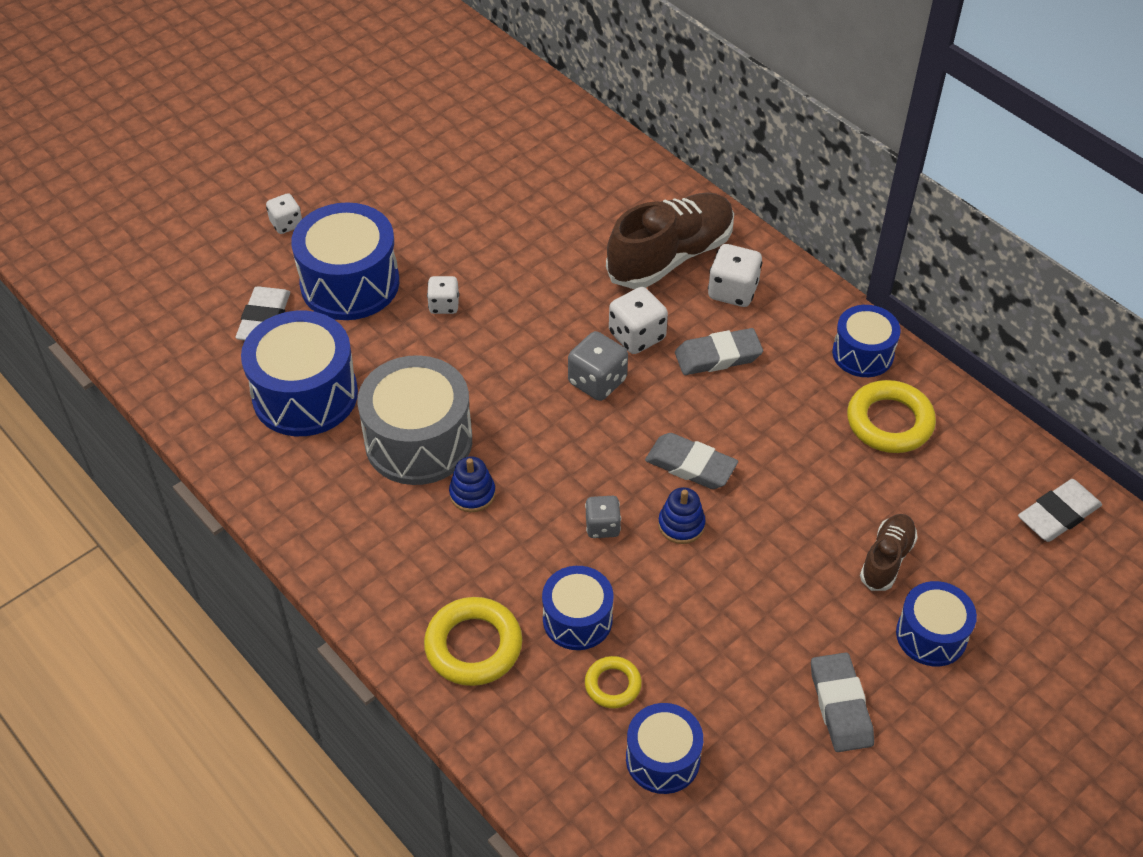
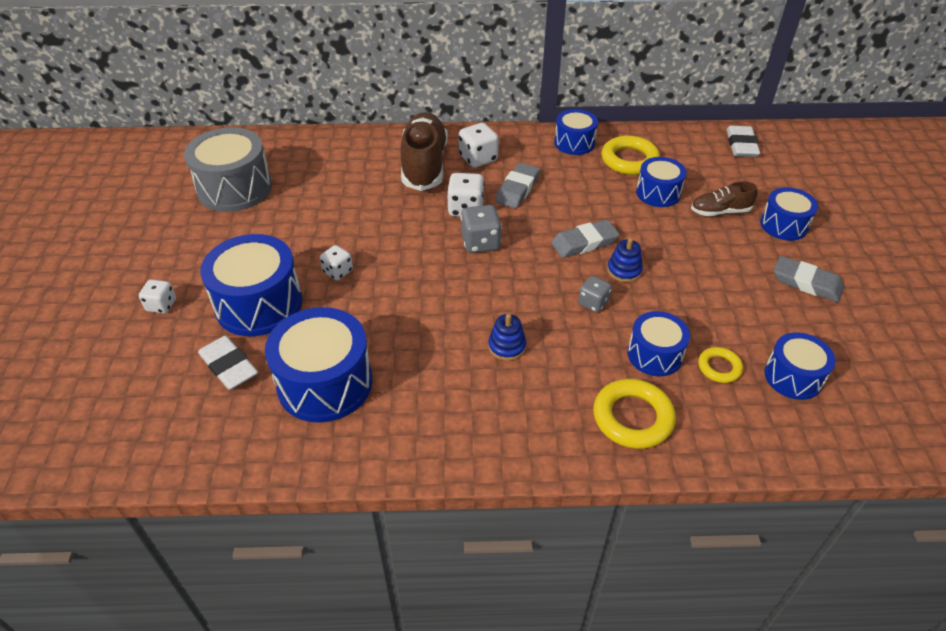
camera: 50 degrees left, 5 degrees down
grey drum [357,355,472,485] -> grey drum moved to [184,127,272,212]
brown shoe [860,514,918,591] -> brown shoe turned 75 degrees counterclockwise [691,181,758,216]
none -> blue drum [636,157,686,207]

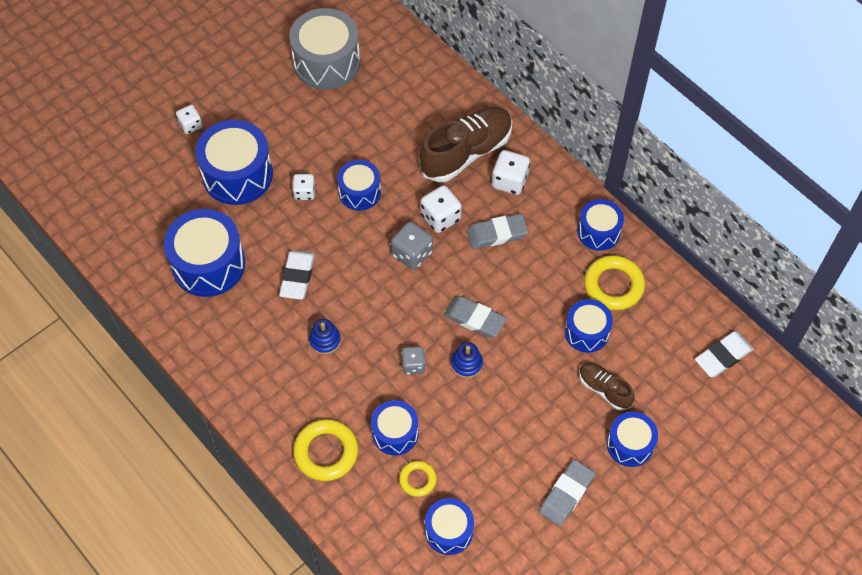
camera: 50 degrees right, 15 degrees up
white eraser [198,336,258,390] -> white eraser moved to [279,250,315,300]
grey eraser [774,256,844,302] -> grey eraser turned 45 degrees clockwise [539,460,595,526]
none -> blue drum [337,160,381,211]

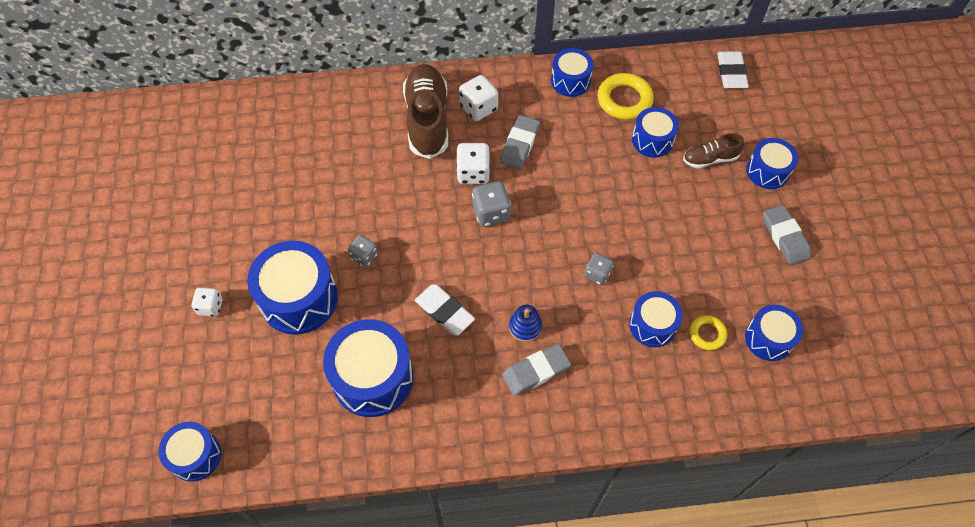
camera: 55 degrees left, 0 degrees up
grey drum [290,8,360,90] -> none
white dice [292,174,315,200] -> grey dice [348,235,378,267]
yellow ring [293,419,358,481] -> none
blue drum [337,160,381,211] -> blue drum moved to [158,422,221,482]
grey eraser [444,296,507,338] -> grey eraser moved to [502,344,571,396]
blue stacking toy [451,342,483,378] -> none

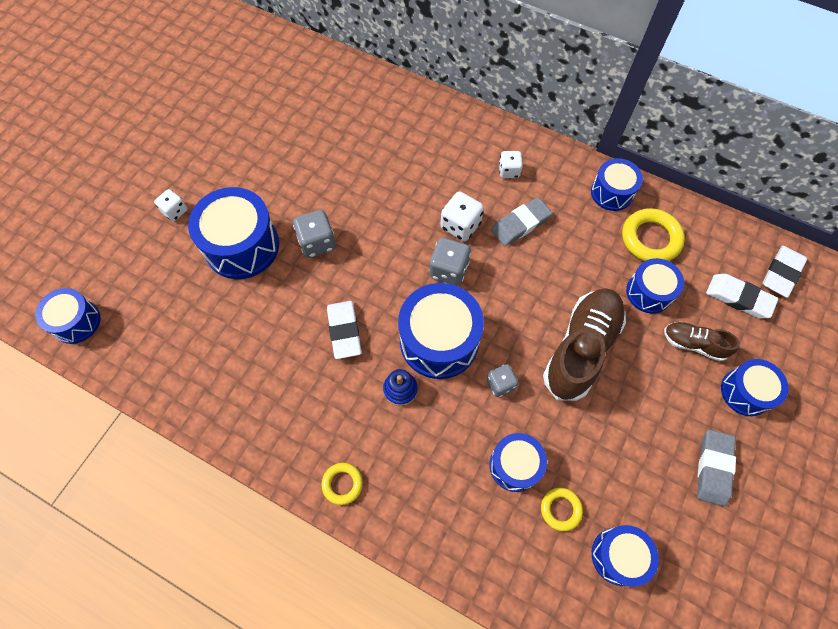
camera: 35 degrees right, 5 degrees up
blue drum [323,319,414,417] -> blue drum moved to [398,283,484,379]
grey dice [348,235,378,267] -> grey dice [293,210,336,258], size x1.53
brown shoe [403,64,448,159] -> brown shoe moved to [543,288,626,401]
white dice [459,75,498,121] -> white dice [499,151,523,178], size x0.65
grey eraser [502,344,571,396] -> none
none -> yellow ring [321,463,363,505]
none -> white eraser [706,274,778,318]

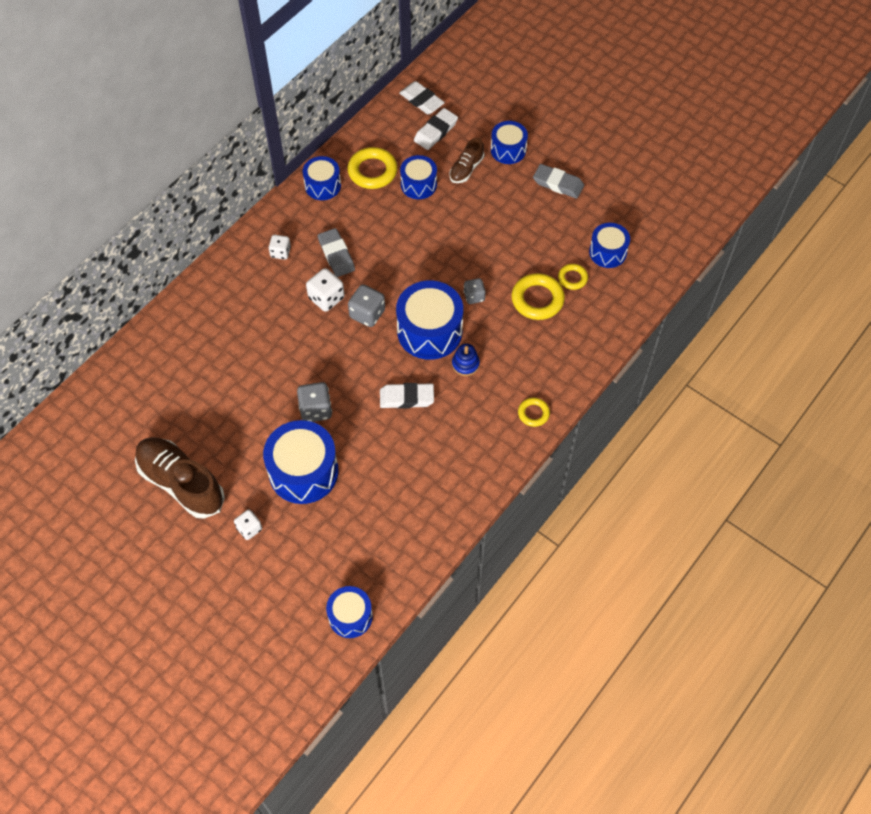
camera: 80 degrees left, 5 degrees down
blue drum [489,433,547,492] -> yellow ring [511,273,565,320]
brown shoe [543,288,626,401] -> brown shoe moved to [135,437,225,519]

